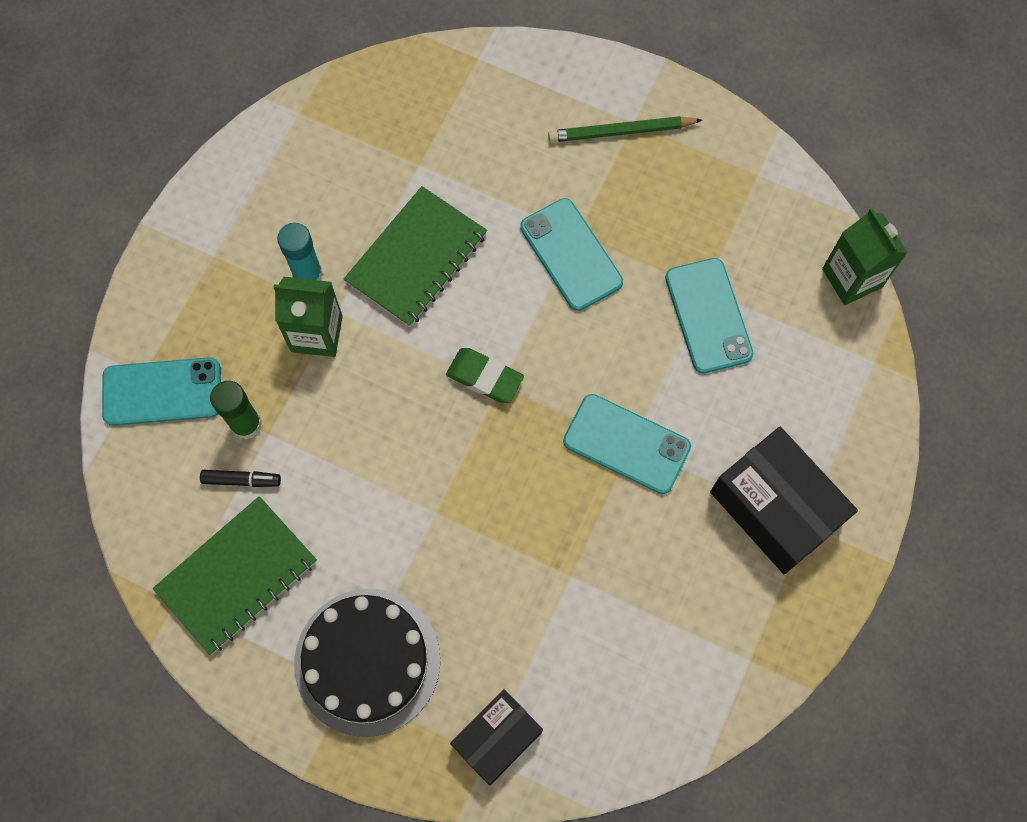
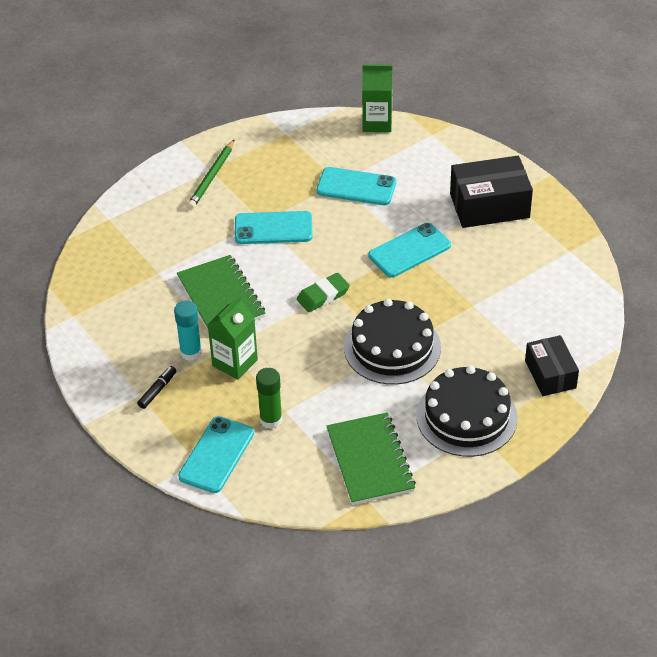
camera: 60 degrees left, 25 degrees down
black marker [200,470,281,487] -> black marker moved to [137,366,176,409]
none -> black cake [344,299,441,385]

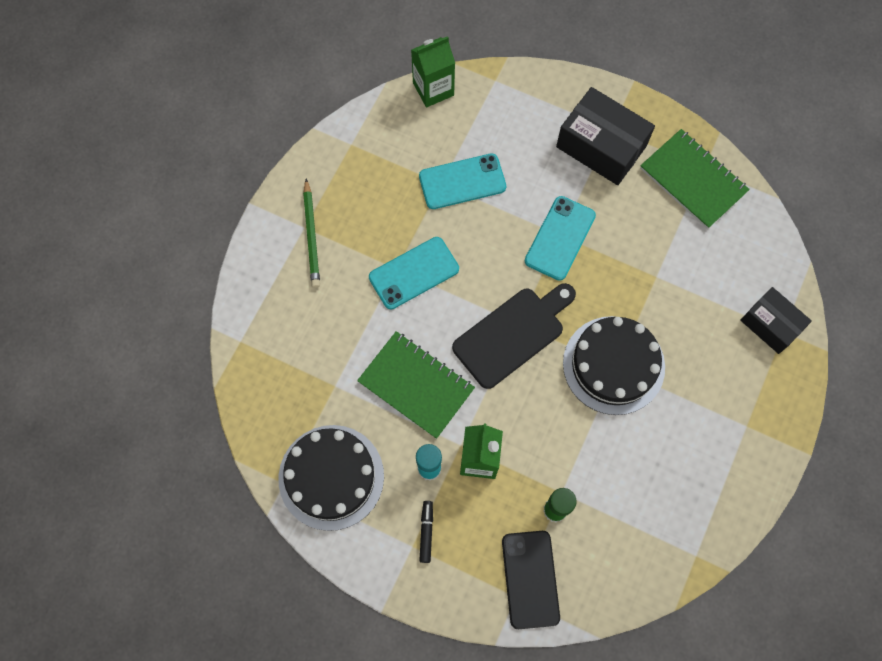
camera: 30 degrees left, 25 degrees up
turquoise phone [178,416,254,493] -> black phone [502,531,560,629]
green eraser [297,273,350,312] -> black cutting board [452,283,576,389]
green notebook [327,412,416,505] -> green notebook moved to [640,129,750,229]
black cake [416,366,518,457] -> black cake moved to [278,425,384,531]
black box [450,156,533,228] -> black box turned 75 degrees clockwise [556,87,655,185]

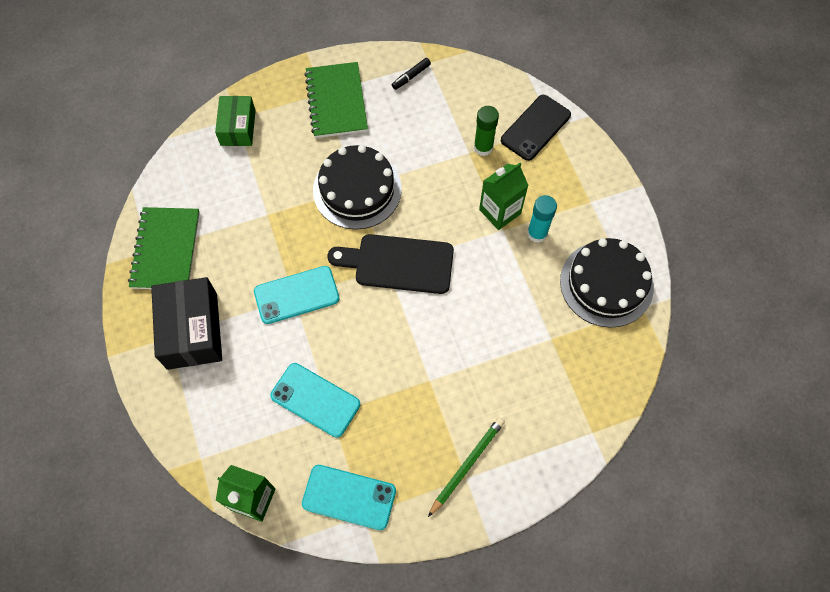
camera: 135 degrees left, 5 degrees down
green notebook [357,331,475,439] -> green notebook moved to [304,62,368,138]
turquoise phone [369,237,459,309] -> turquoise phone moved to [302,465,396,530]
black marker [419,501,433,563] -> black marker moved to [392,58,431,90]
black box [740,287,812,354] -> green box [215,96,256,146]

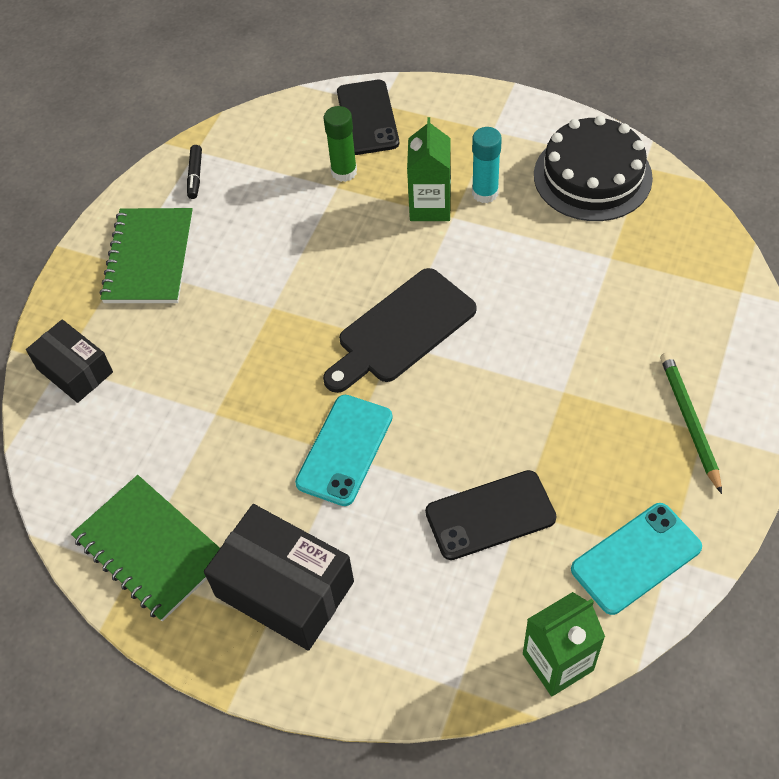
camera: 45 degrees left, 10 degrees down
green box [215,96,256,146] -> black box [26,319,113,403]
turquoise phone [270,363,360,438] -> black phone [425,470,557,560]
green notebook [304,62,368,138] -> green notebook turned 60 degrees clockwise [100,208,193,303]
black cake [313,145,402,229] -> none

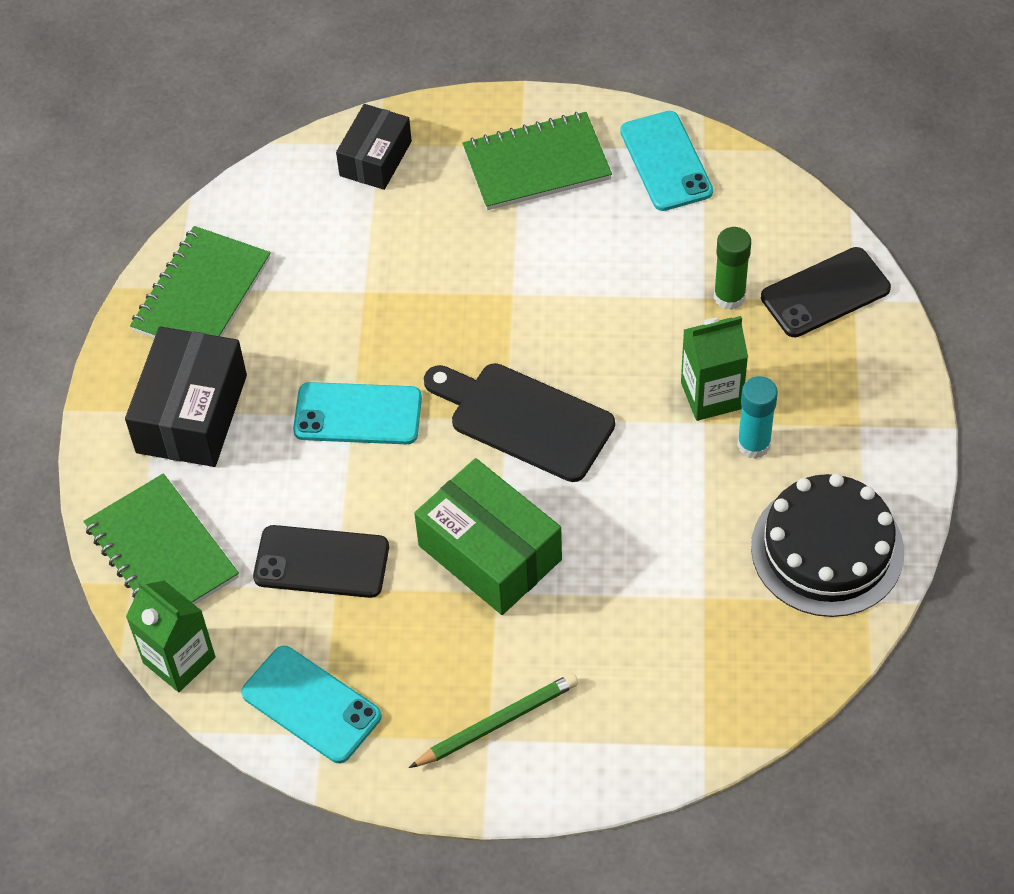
camera: 70 degrees right, 0 degrees up
black marker [187,145,202,199] -> turquoise phone [620,111,713,211]
black phone [425,470,557,560] -> black phone turned 45 degrees counterclockwise [253,525,389,598]
none -> green notebook [83,473,239,605]
none -> green box [414,458,562,615]

